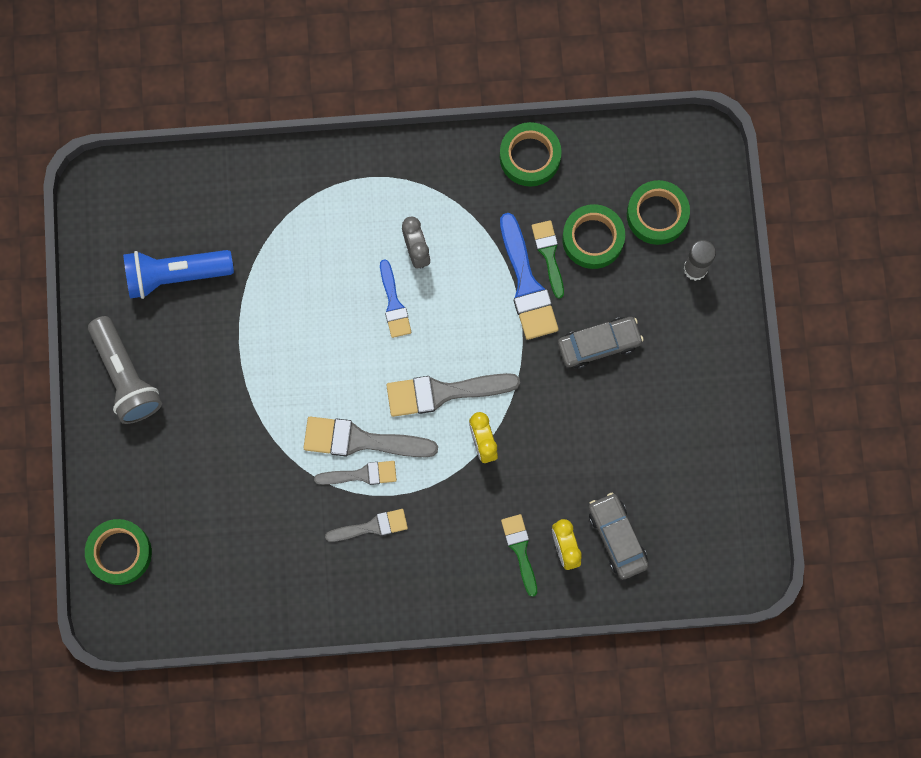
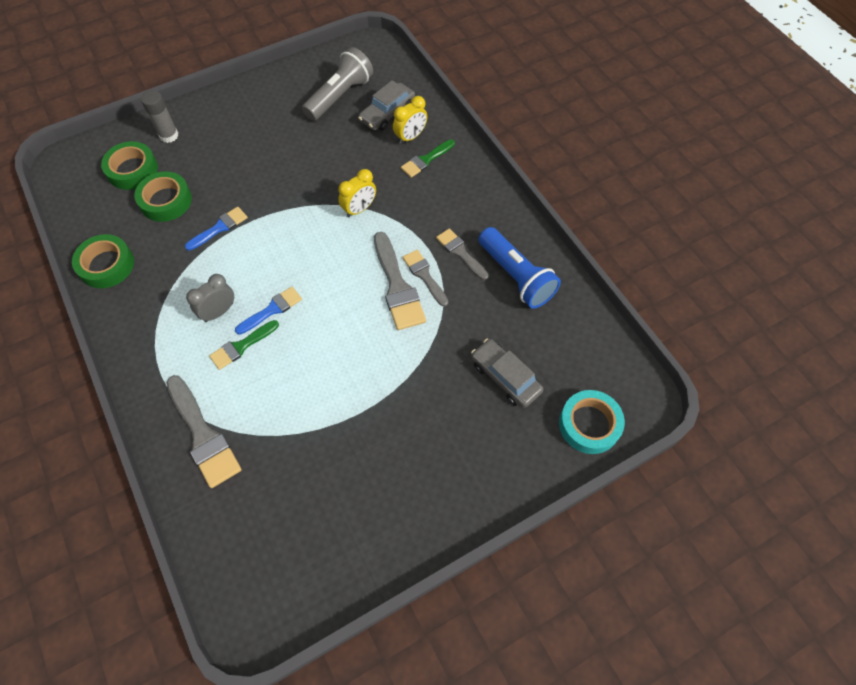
camera: 115 degrees left, 15 degrees down
green tape [85,519,152,585] -> turquoise tape [559,390,625,454]
grey flashlight [88,316,162,424] -> grey flashlight moved to [302,47,373,121]
blue flashlight [123,250,234,299] -> blue flashlight moved to [478,227,561,309]
grey brush [386,373,520,417] -> grey brush moved to [166,375,241,488]
blue brush [500,213,559,340] -> blue brush [185,207,248,251], size x0.61
green brush [532,220,564,299] -> green brush moved to [209,320,279,370]
grey car [558,317,644,369] -> grey car moved to [471,339,543,408]

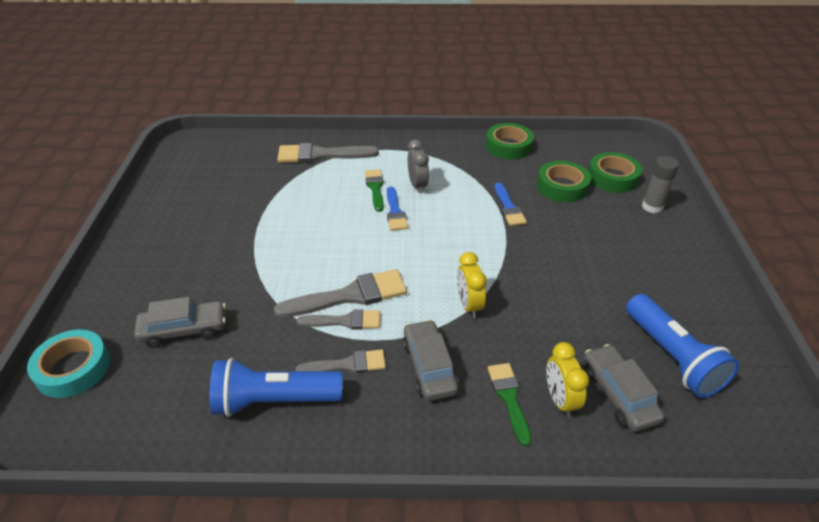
camera: 120 degrees right, 20 degrees down
grey flashlight [302,47,373,121] -> blue flashlight [626,294,739,398]
grey brush [374,232,426,330] -> grey brush turned 150 degrees clockwise [274,269,407,318]
none -> grey car [403,320,459,401]

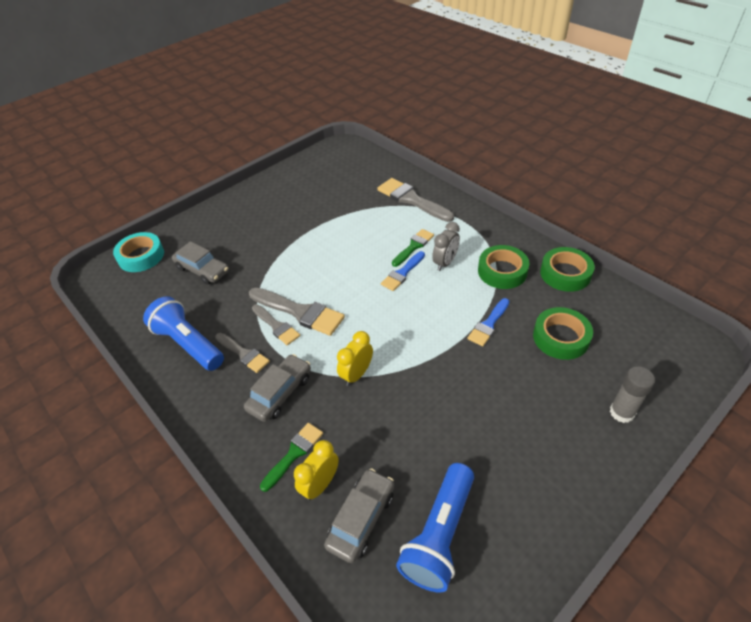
camera: 50 degrees right, 5 degrees up
green tape [588,152,642,193] -> green tape moved to [478,245,529,289]

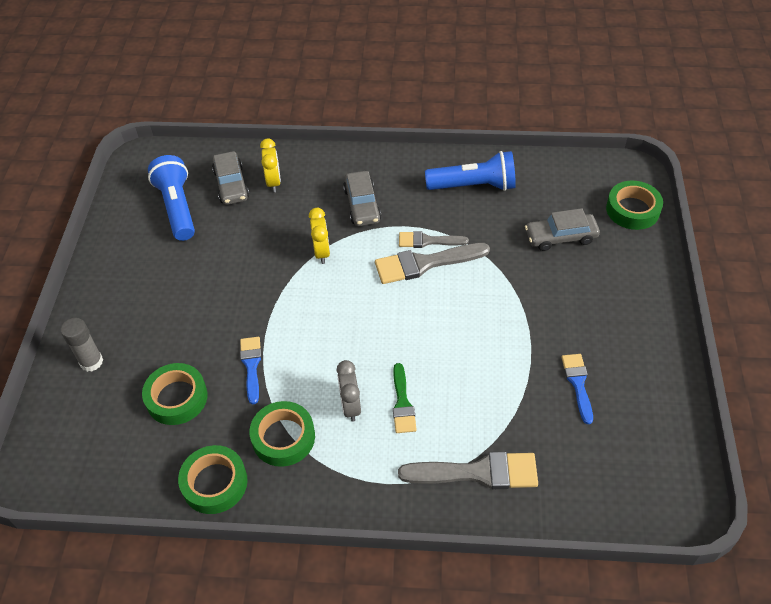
camera: 135 degrees right, 5 degrees up
turquoise tape [113,232,164,272] -> green tape [606,180,663,230]
grey brush [215,333,270,373] -> none
green brush [260,423,323,492] -> none
blue brush [381,251,425,291] -> blue brush moved to [561,354,593,424]

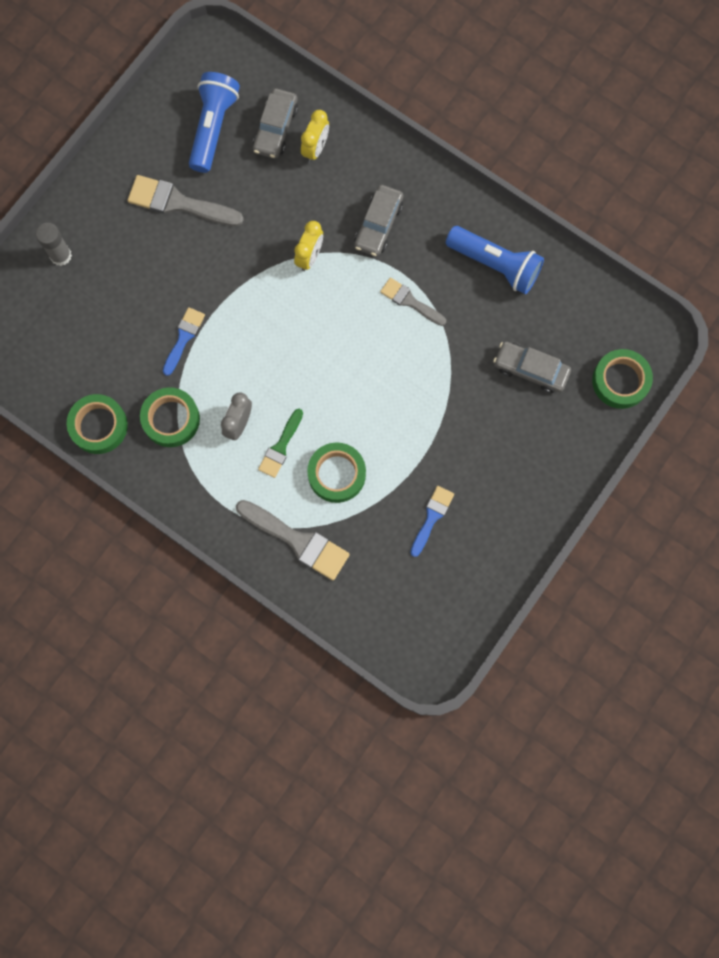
camera: 30 degrees right, 25 degrees up
green tape [142,363,207,425] -> green tape moved to [307,442,366,503]
grey brush [375,243,490,284] -> grey brush moved to [128,175,244,226]

